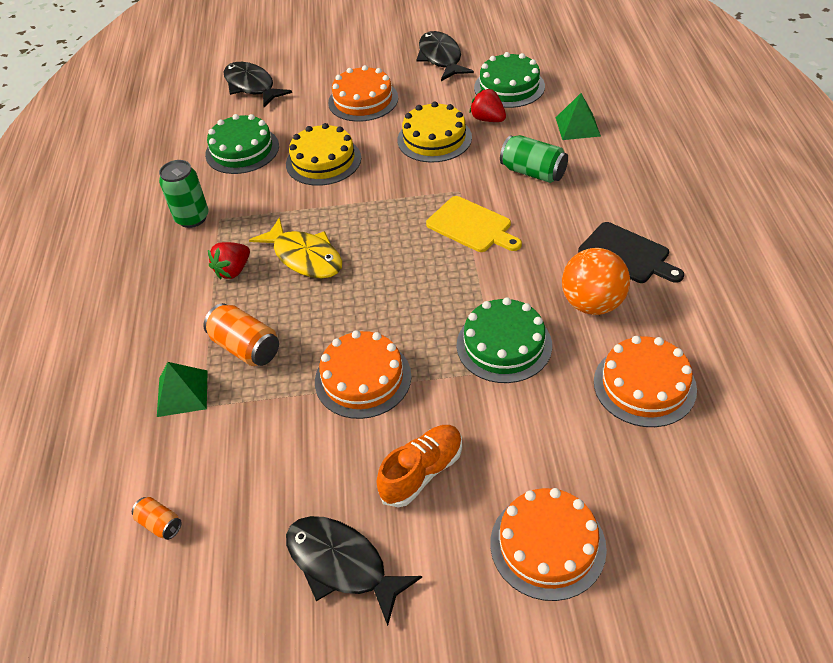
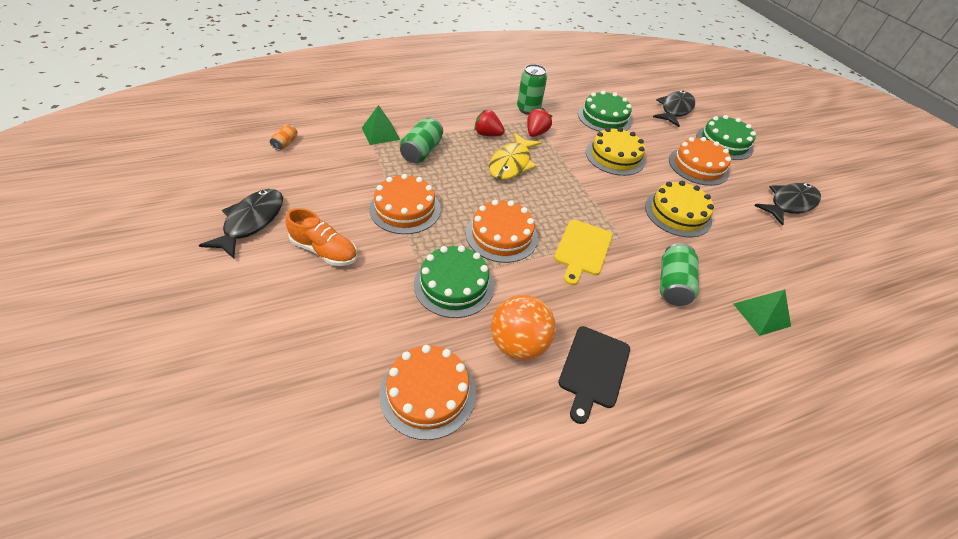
camera: 65 degrees right, 0 degrees up
orange can [203,303,279,366] -> green can [400,117,443,163]
red strawberry [469,89,506,122] -> red strawberry moved to [527,108,552,137]
green cake [474,52,545,108] -> green cake moved to [696,115,756,160]
orange cake [490,488,607,601] -> orange cake moved to [466,200,538,263]

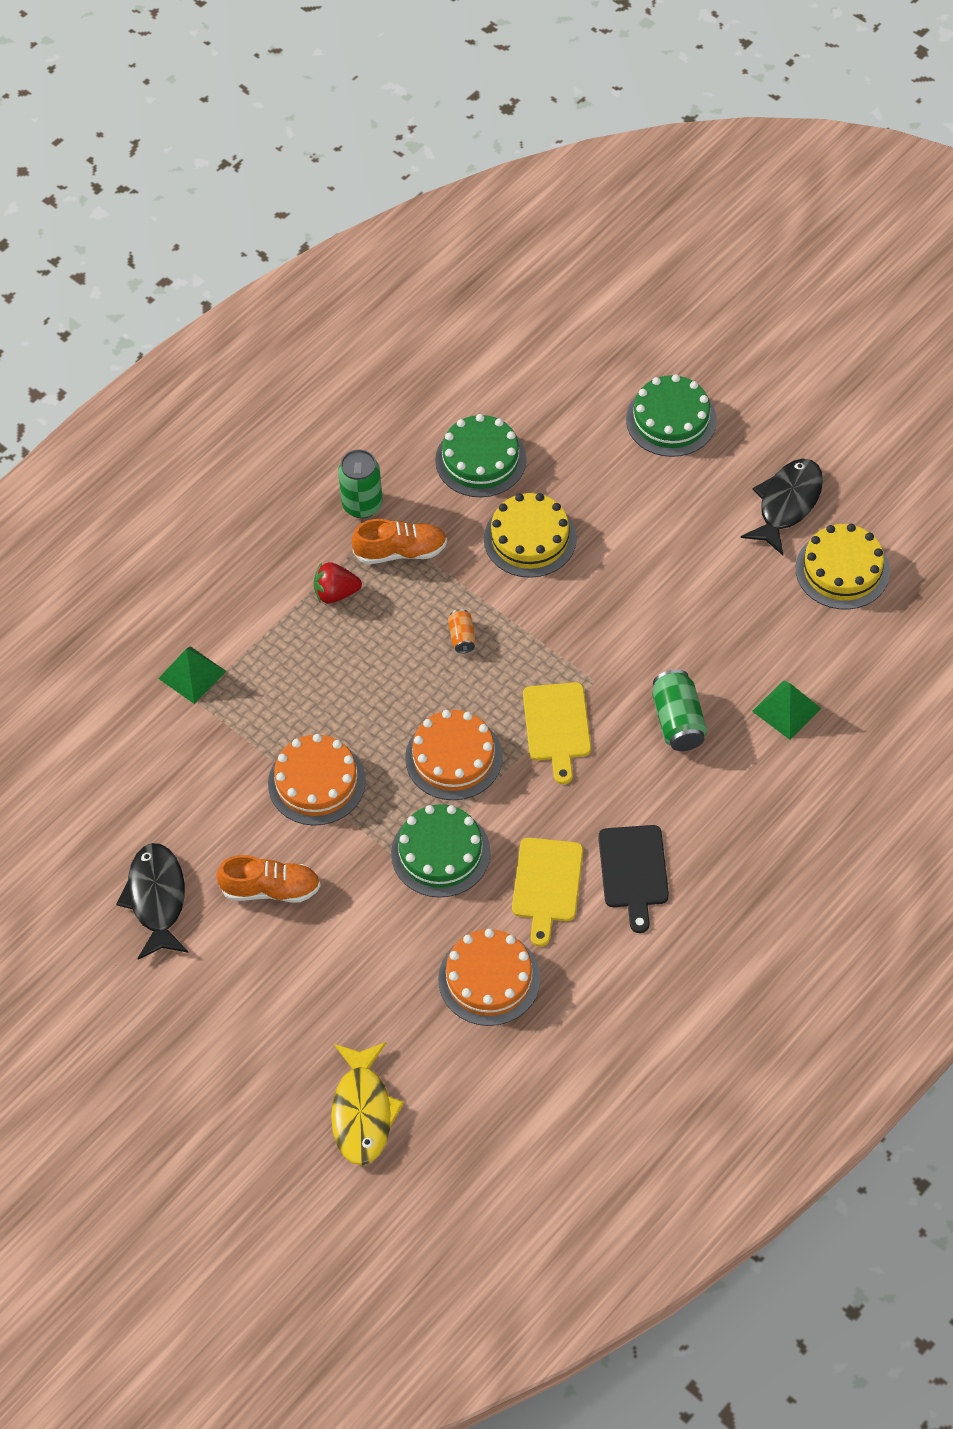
camera: 20 degrees left, 10 degrees up
orange can [270,125,297,151] -> orange can moved to [448,609,476,653]
green can [400,117,443,163] -> none
yellow fish [489,133,541,180] -> yellow fish moved to [331,1042,404,1165]
orange ball [491,295,556,360] -> yellow cutting board [512,838,583,947]
red strawberry [527,108,552,137] -> orange shoe [352,519,447,564]
yellow cake [645,181,714,237] -> yellow cake moved to [796,524,890,610]
black fish [653,91,695,127] -> none
orange cake [669,137,731,186] -> none

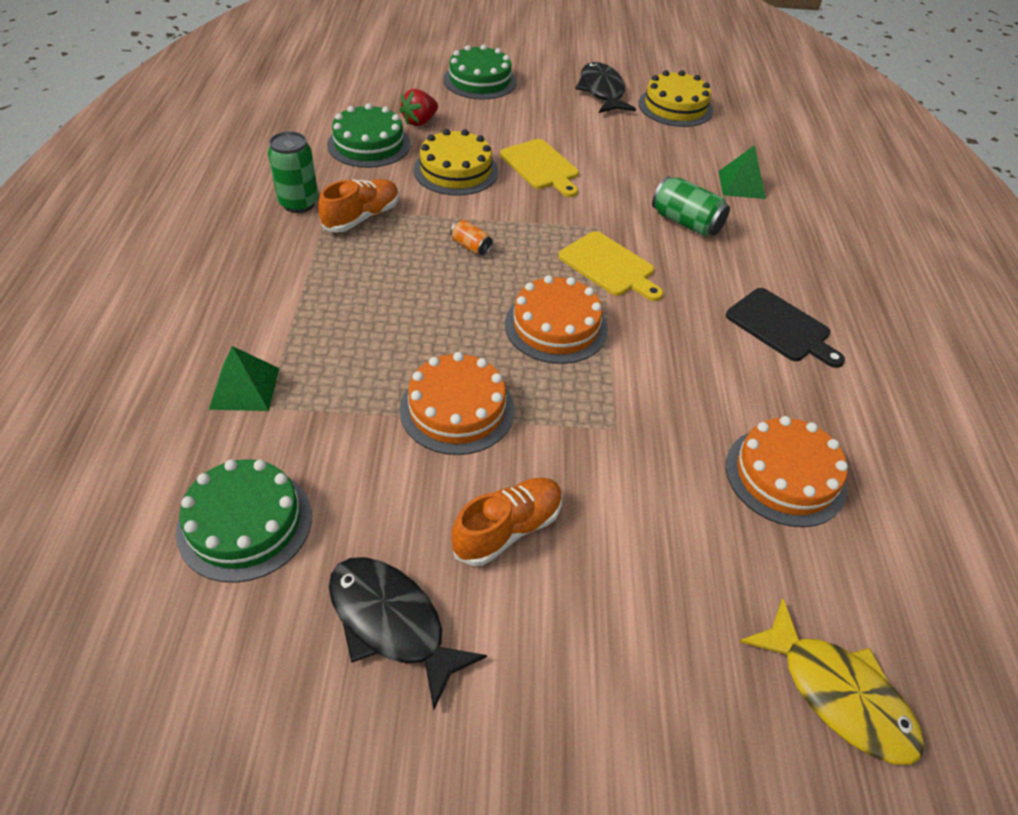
camera: 45 degrees left, 10 degrees down
red strawberry [313,562,362,604] -> red strawberry moved to [399,89,438,126]
green cake [391,804,491,898] -> green cake moved to [176,459,312,583]
yellow cutting board [512,838,583,947] -> yellow cutting board moved to [500,139,579,197]

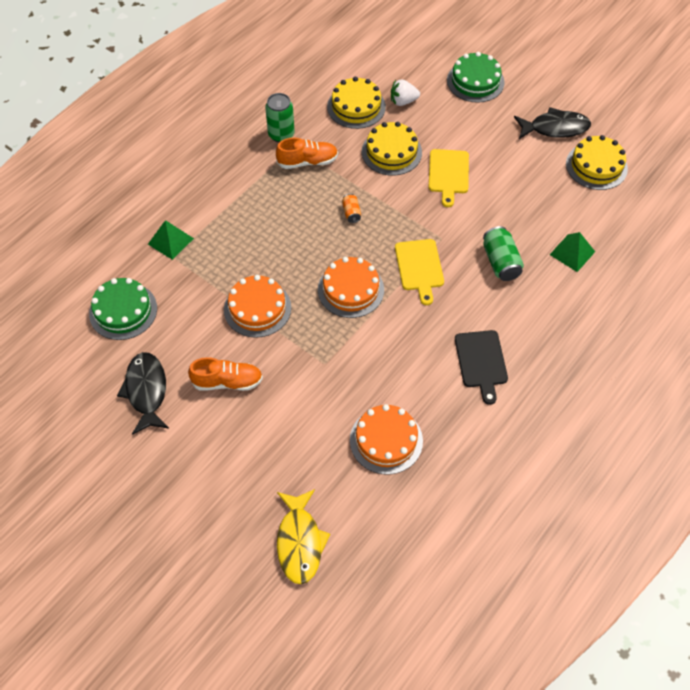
camera: 40 degrees right, 10 degrees up
green cake [327,103,411,168] -> yellow cake [327,77,386,129]
red strawberry [399,89,438,126] -> white strawberry [391,79,420,106]
black fish [575,62,636,113] -> black fish turned 60 degrees clockwise [514,107,591,139]

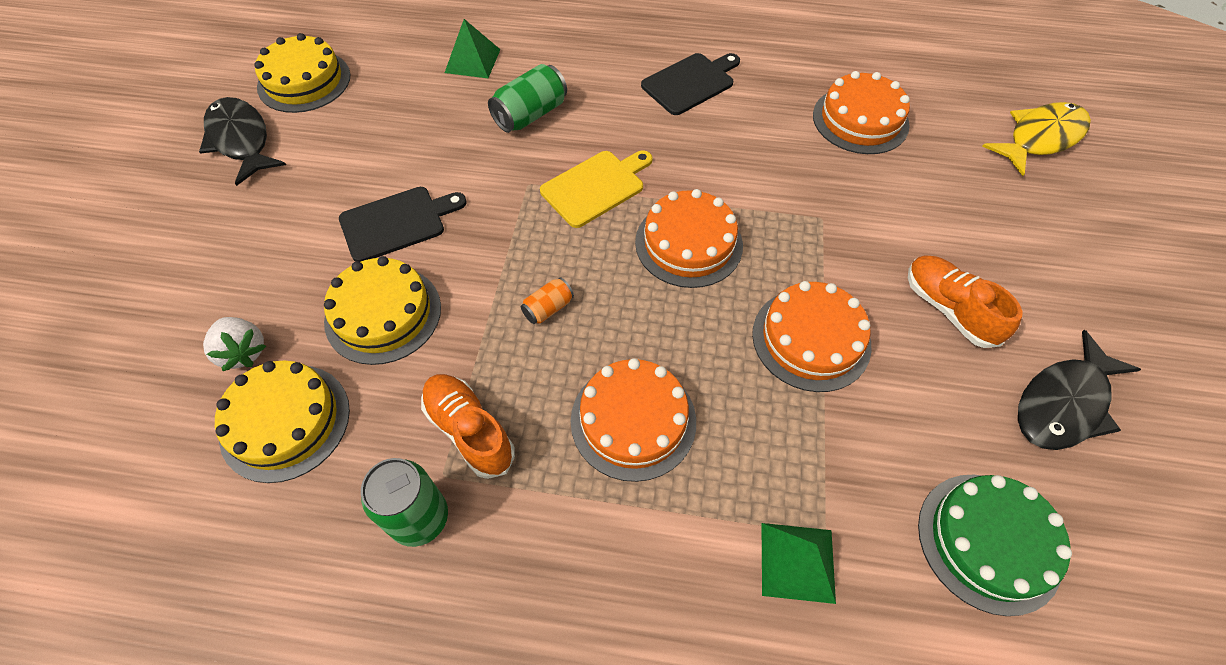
camera: 120 degrees left, 0 degrees up
yellow cutting board [429,149,469,207] -> black cutting board [339,187,467,262]
green cake [447,52,504,103] -> none
none -> orange cake [571,358,696,482]

